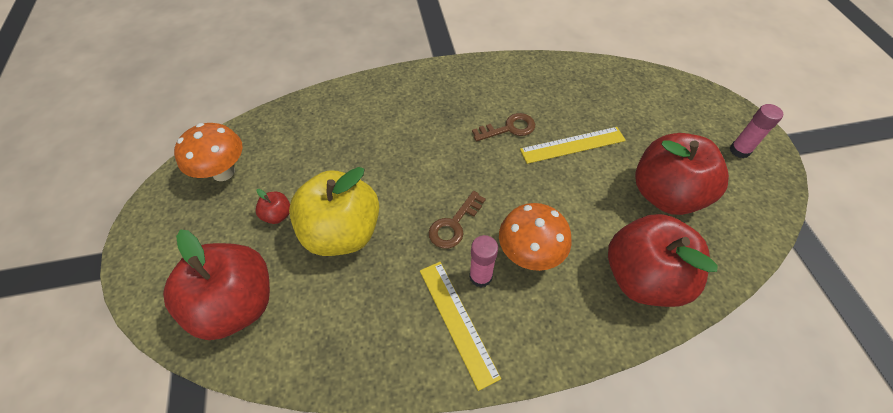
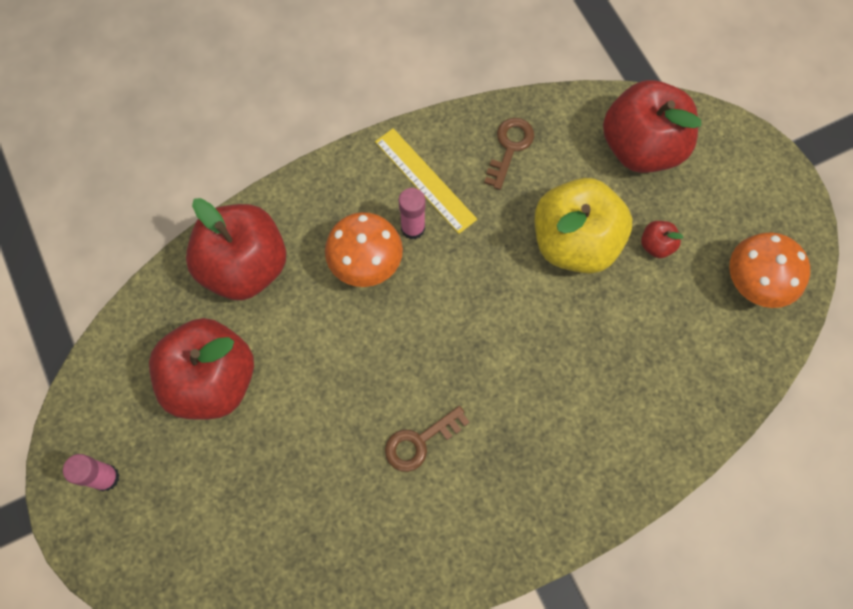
camera: 165 degrees right, 15 degrees up
brown key [429,191,486,249] -> brown key moved to [484,118,534,190]
yellow ruler [520,127,626,164] -> none

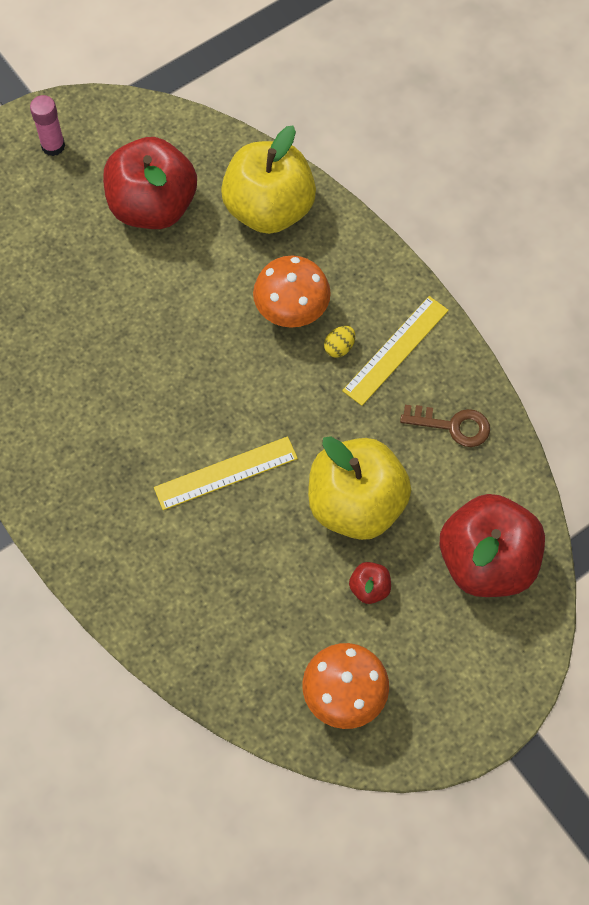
camera: 80 degrees right, 5 degrees down
red apple [186,198,286,300] -> yellow apple [221,126,316,234]
brown key [385,406,470,472] -> none
pink glue stick [399,188,426,239] -> yellow egg [324,326,355,358]
none -> yellow ruler [154,436,298,510]

